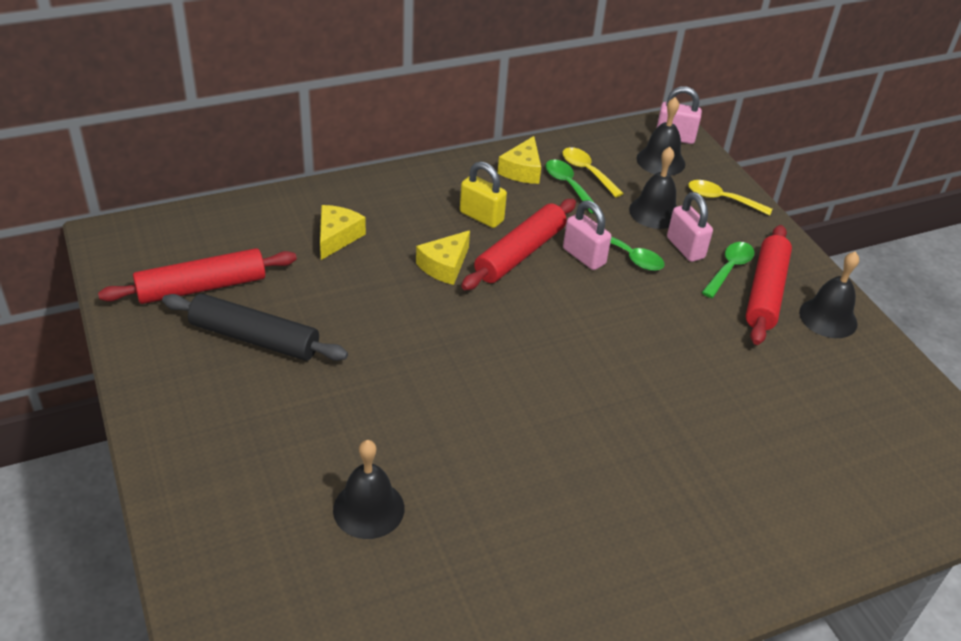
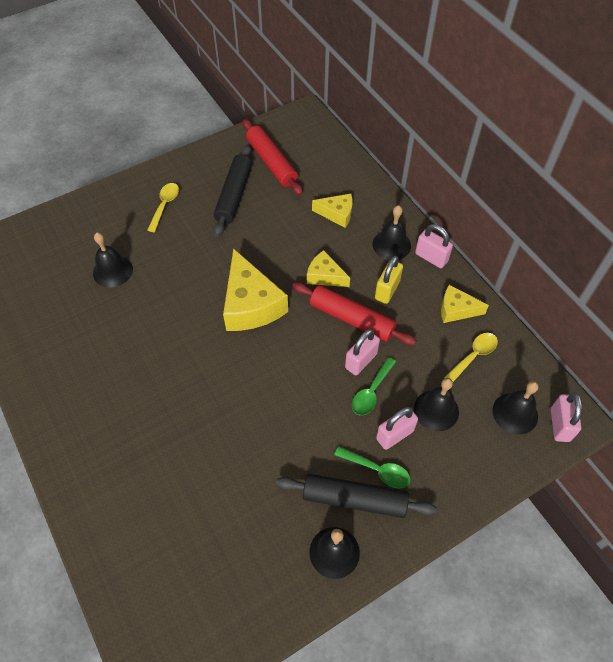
camera: 85 degrees right, 15 degrees up
green spoon [546,159,594,213] -> none
yellow spoon [688,180,772,216] -> yellow spoon moved to [147,183,179,232]
red rolling pin [746,225,792,345] -> black rolling pin [276,474,437,518]
none -> yellow cheese [223,248,288,331]
none -> black bell [372,205,411,260]
none -> pink padlock [415,224,453,268]

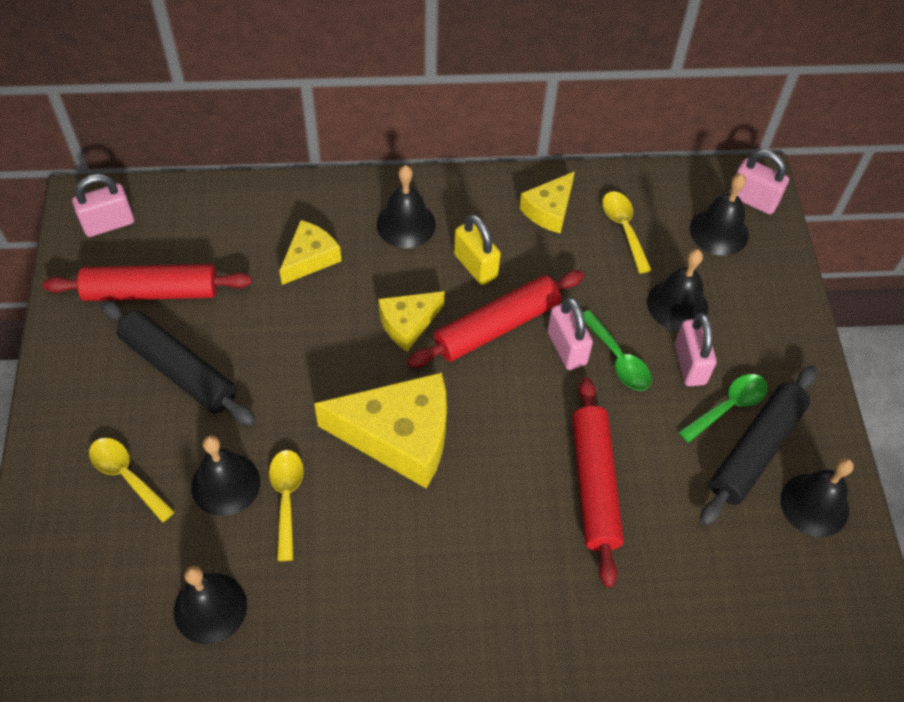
camera: 65 degrees left, 0 degrees up
pink padlock [415,224,453,268] -> pink padlock moved to [72,174,134,237]
none -> black bell [191,435,260,516]
none -> yellow spoon [269,450,304,561]
none -> red rolling pin [572,377,624,587]

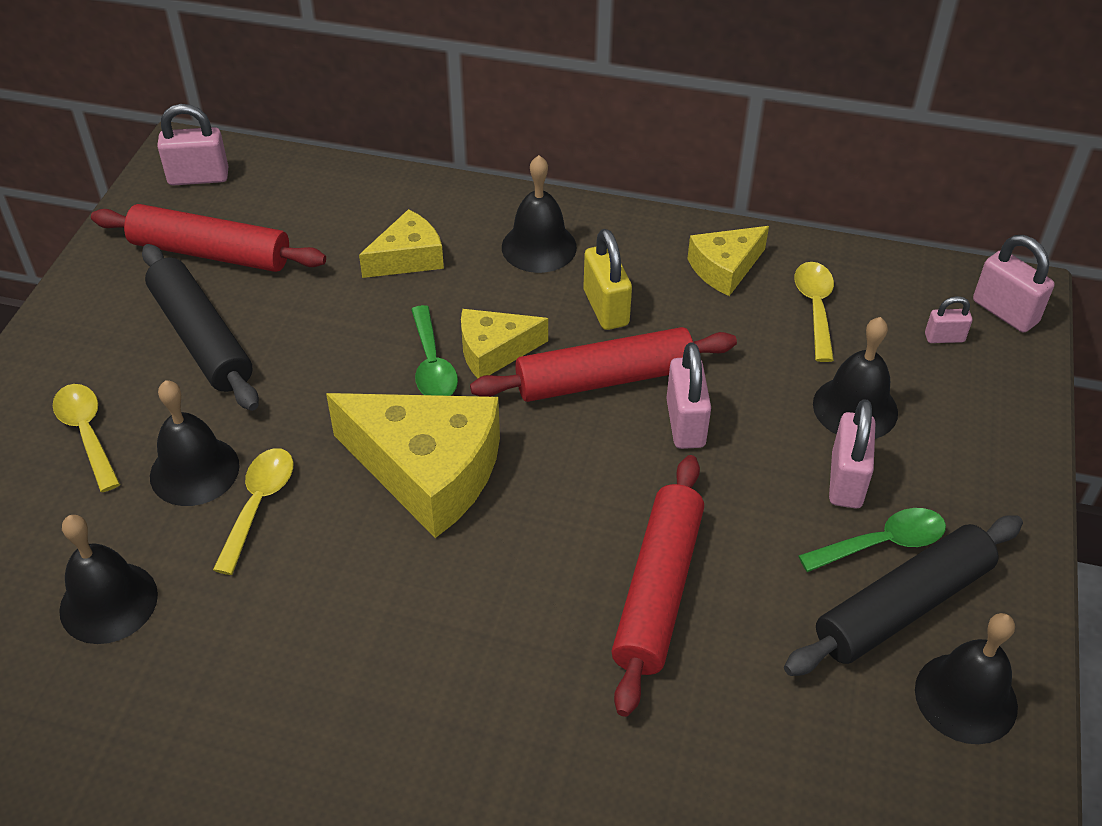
camera: 20 degrees right, 10 degrees down
green spoon [583,310,652,391] -> green spoon moved to [411,305,458,396]
black bell [690,173,749,256] -> pink padlock [925,296,972,343]

